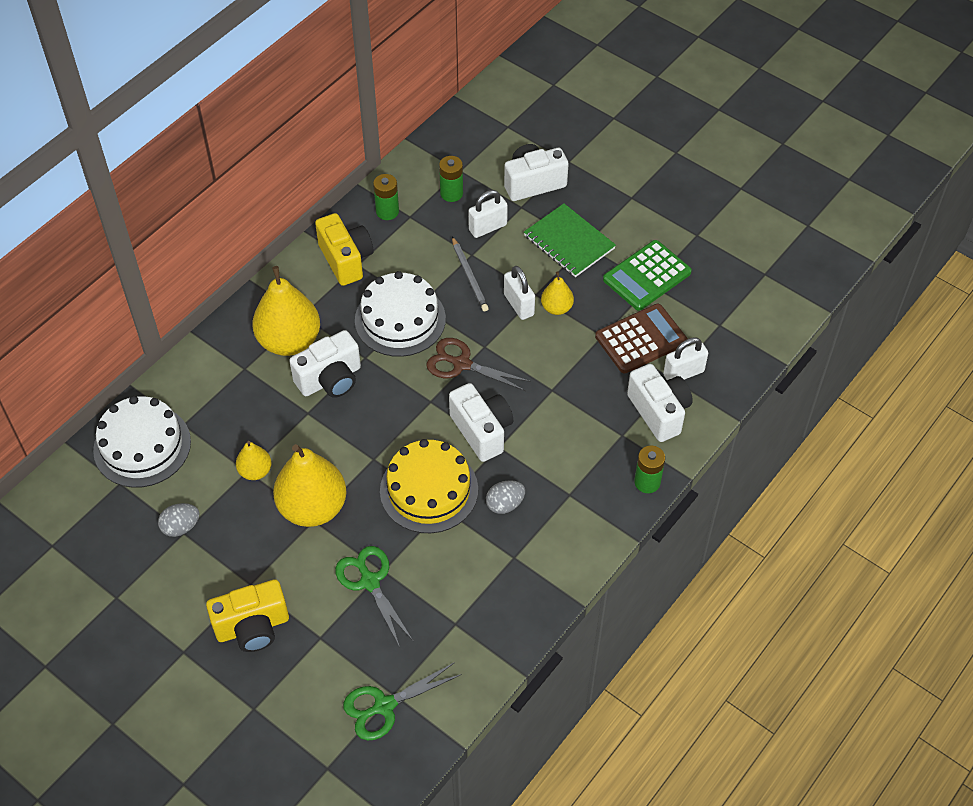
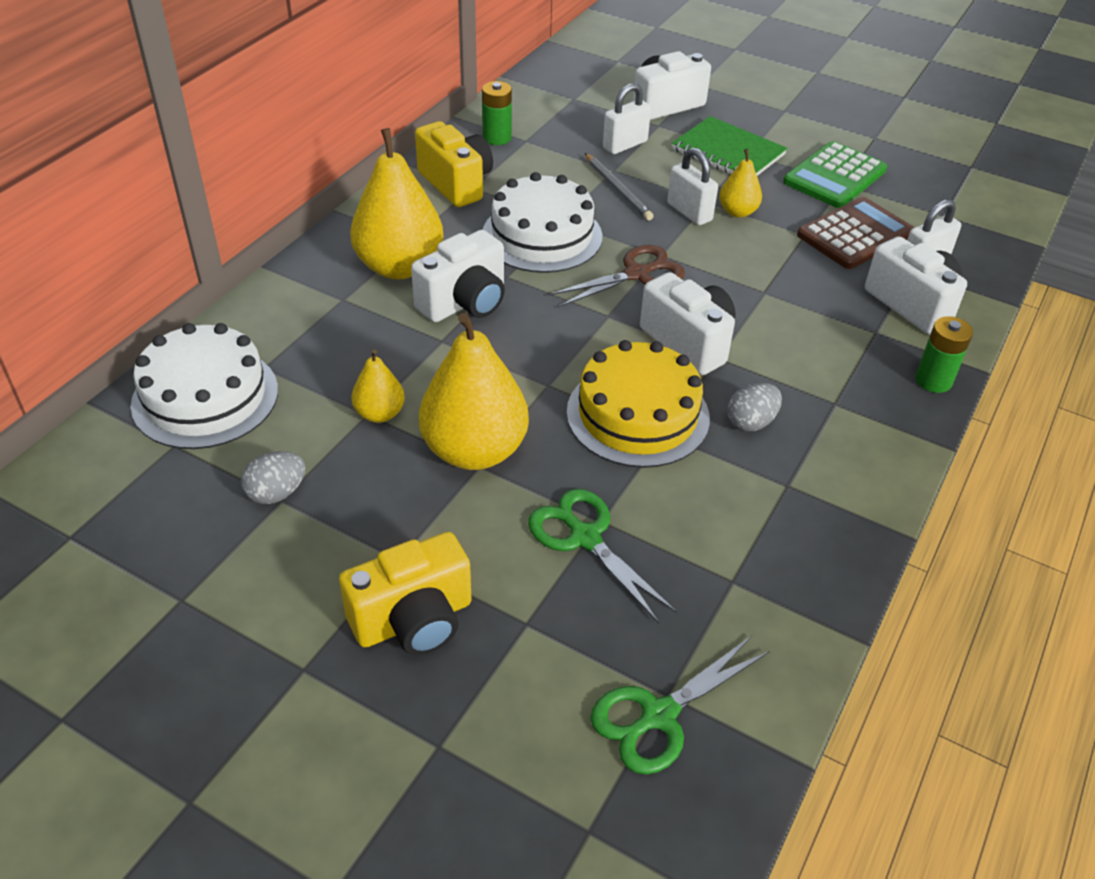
camera: 10 degrees left, 10 degrees down
brown scissors [426,338,531,391] -> brown scissors turned 135 degrees clockwise [549,245,685,307]
green battery [439,156,463,202] -> none

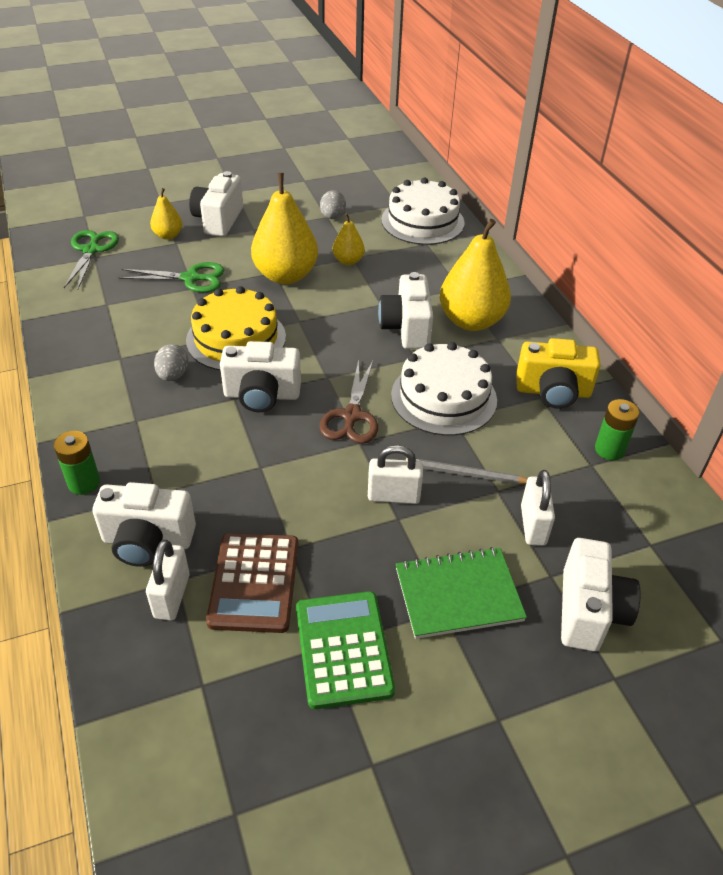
camera: 130 degrees right, 0 degrees up
yellow camera [339,532,472,655] -> white camera [189,171,243,237]
yellow pear [719,149,762,218] -> yellow pear moved to [150,188,182,240]

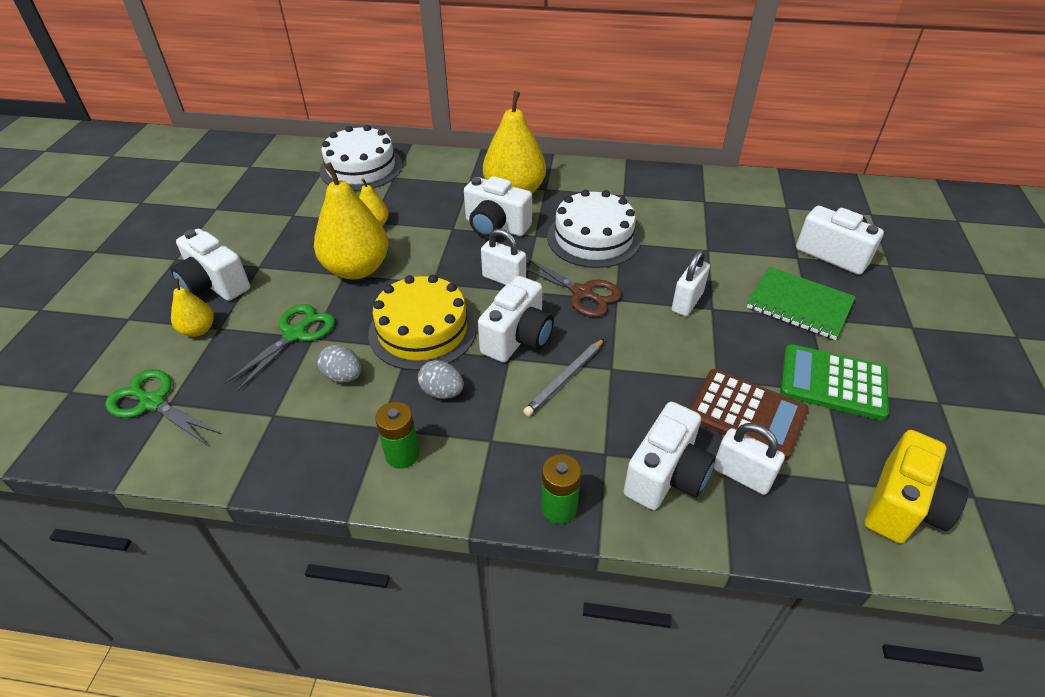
camera: 60 degrees left, 0 degrees up
grey egg [320,190,346,219] -> grey egg moved to [318,345,361,382]
green notebook [396,547,527,639] -> green notebook turned 75 degrees counterclockwise [747,267,856,340]
grey pencil [406,458,527,484] -> grey pencil moved to [523,339,604,416]
yellow camera [516,338,601,408] -> yellow camera moved to [865,430,968,543]
white padlock [521,470,555,546] -> white padlock moved to [481,229,526,285]
green battery [595,399,640,460] -> green battery moved to [375,402,419,469]

